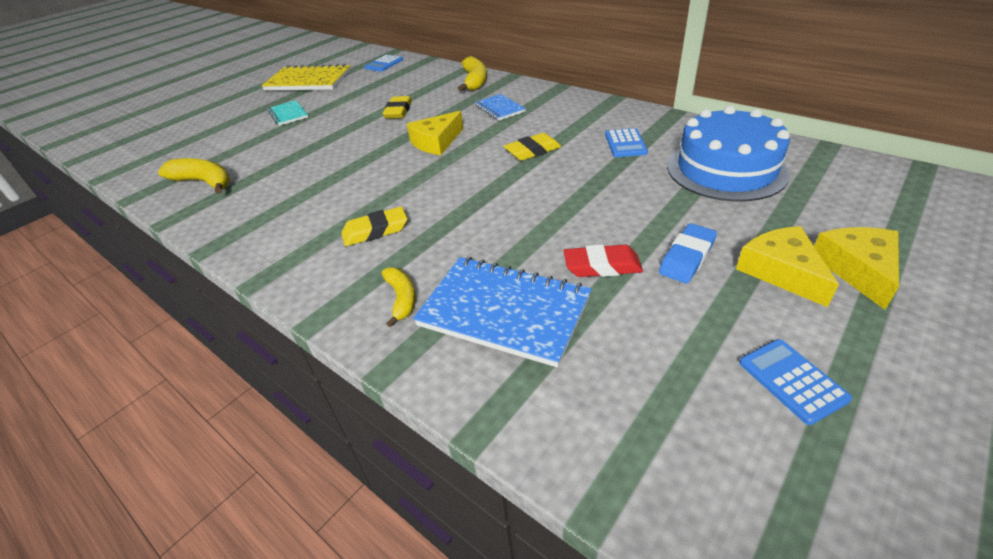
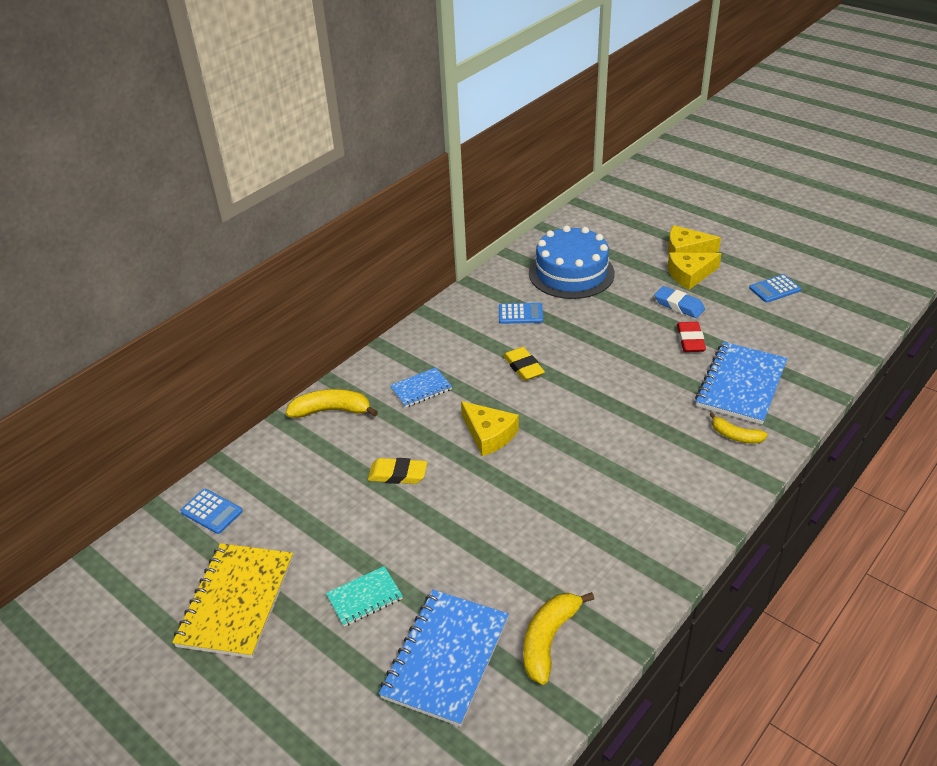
camera: 90 degrees left, 0 degrees up
yellow eraser [341,206,408,246] -> none
yellow banana [382,267,416,327] -> yellow banana turned 135 degrees counterclockwise [710,412,768,443]
none -> blue notebook [379,590,509,727]

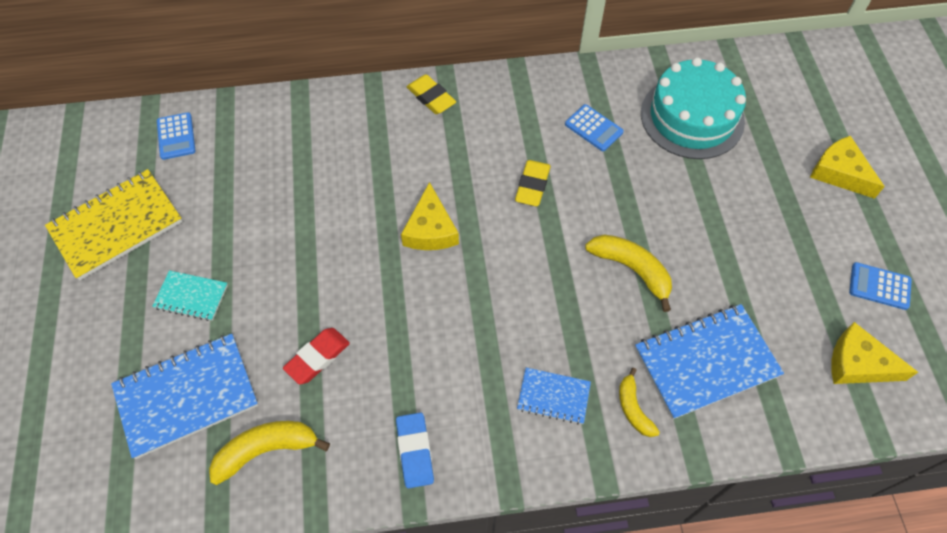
camera: 40 degrees right, 20 degrees up
yellow banana [286,389,378,418] -> yellow banana moved to [585,234,672,312]
yellow eraser [368,458,427,484] -> yellow eraser moved to [407,74,456,114]
blue notebook [390,367,452,408] -> blue notebook moved to [517,368,591,425]
blue cake [529,225,615,299] -> turquoise cake [641,57,746,159]
blue eraser [654,286,705,318] -> blue eraser moved to [396,412,434,488]
yellow cheese [668,253,722,290] -> yellow cheese moved to [831,322,918,384]
red eraser [677,322,706,352] -> red eraser moved to [283,328,350,384]

